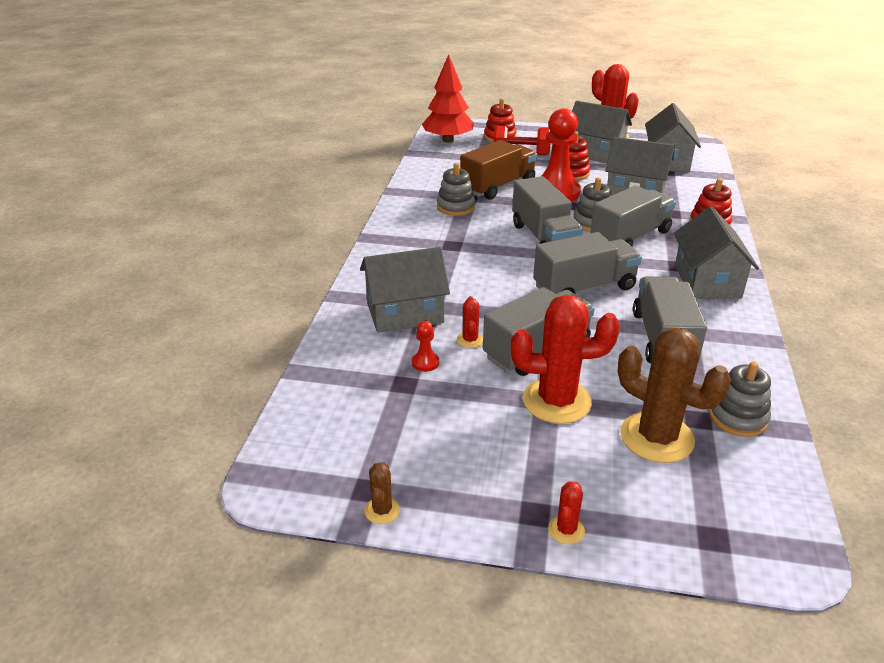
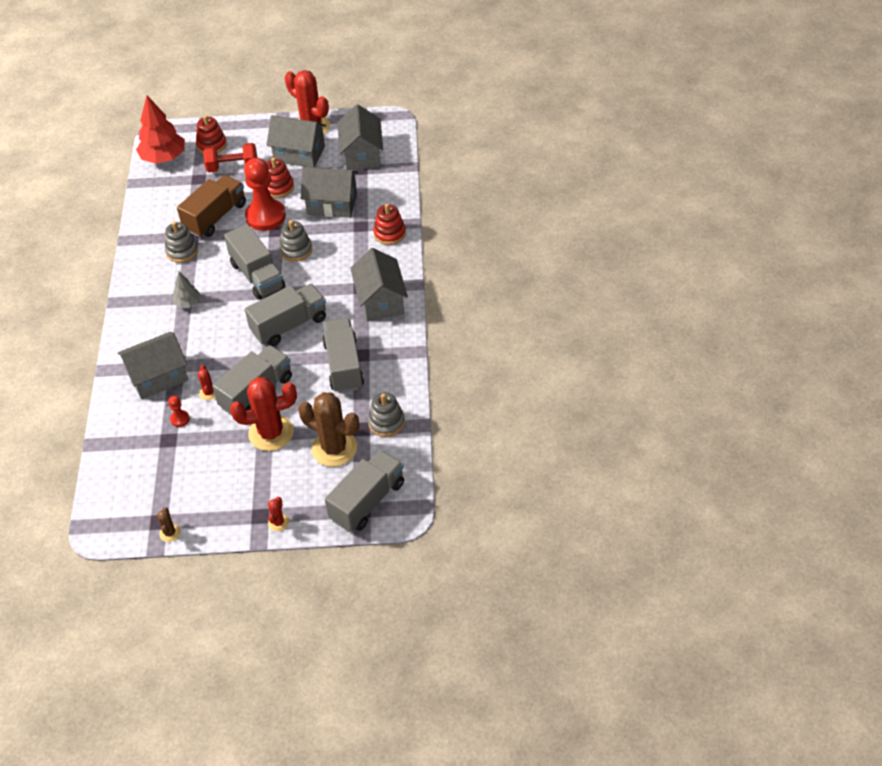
camera: 10 degrees left, 15 degrees up
grey truck [590,185,676,246] -> grey truck moved to [325,450,404,532]
none -> grey tree [172,272,201,308]

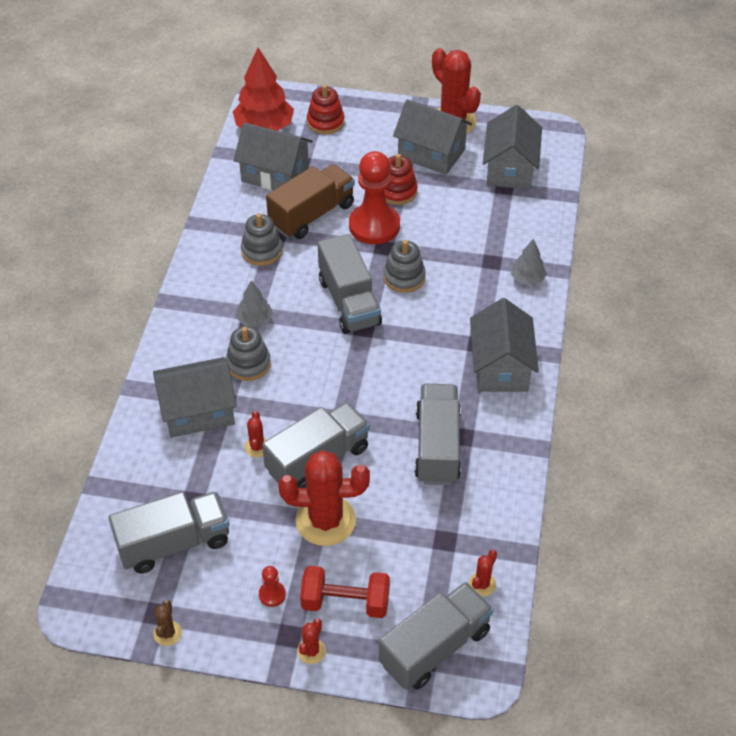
camera: 10 degrees right, 0 degrees up
red pawn [168,396,190,427] -> red pawn moved to [259,566,286,607]
red dumbbell [203,143,257,173] -> red dumbbell moved to [300,566,390,618]
grey truck [245,284,326,346] -> grey truck moved to [108,491,230,573]
brown cactus [298,392,359,467] -> none
grey house [301,167,358,218] -> grey house moved to [234,122,313,190]
grey stacking toy [368,392,405,437] -> grey stacking toy moved to [226,326,271,381]
red stacking toy [373,204,406,245] -> grey tree [511,239,547,285]
none -> red cactus [469,550,497,596]

